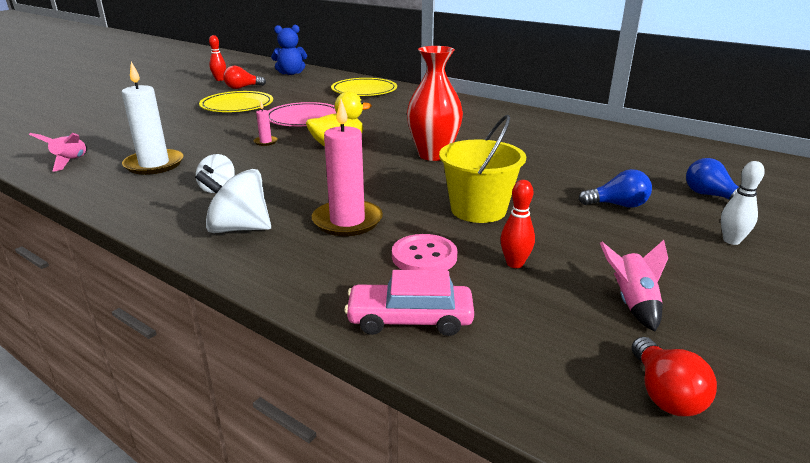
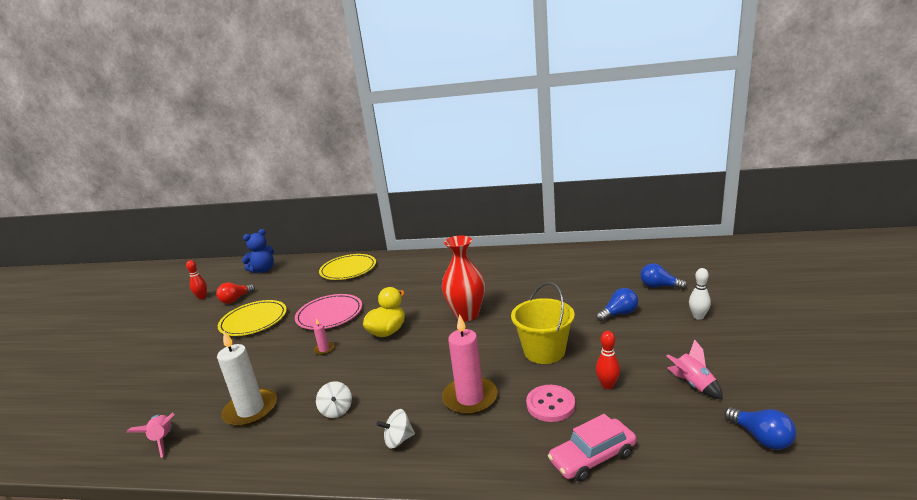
camera: 25 degrees left, 5 degrees down
white spinning top [195,169,271,233] -> white spinning top [376,409,415,449], size x0.60
red light bulb [632,337,717,416] -> blue light bulb [724,407,796,450]

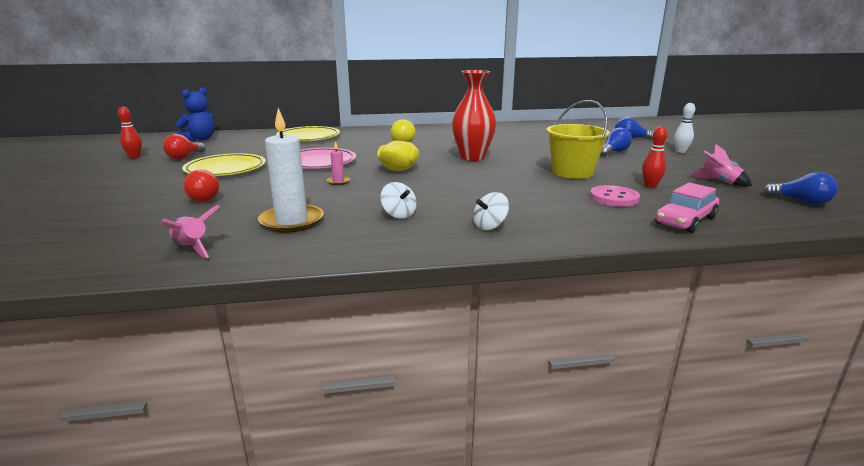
camera: 20 degrees left, 0 degrees up
pink candle [442,314,498,415] -> none
none -> red light bulb [183,170,219,202]

